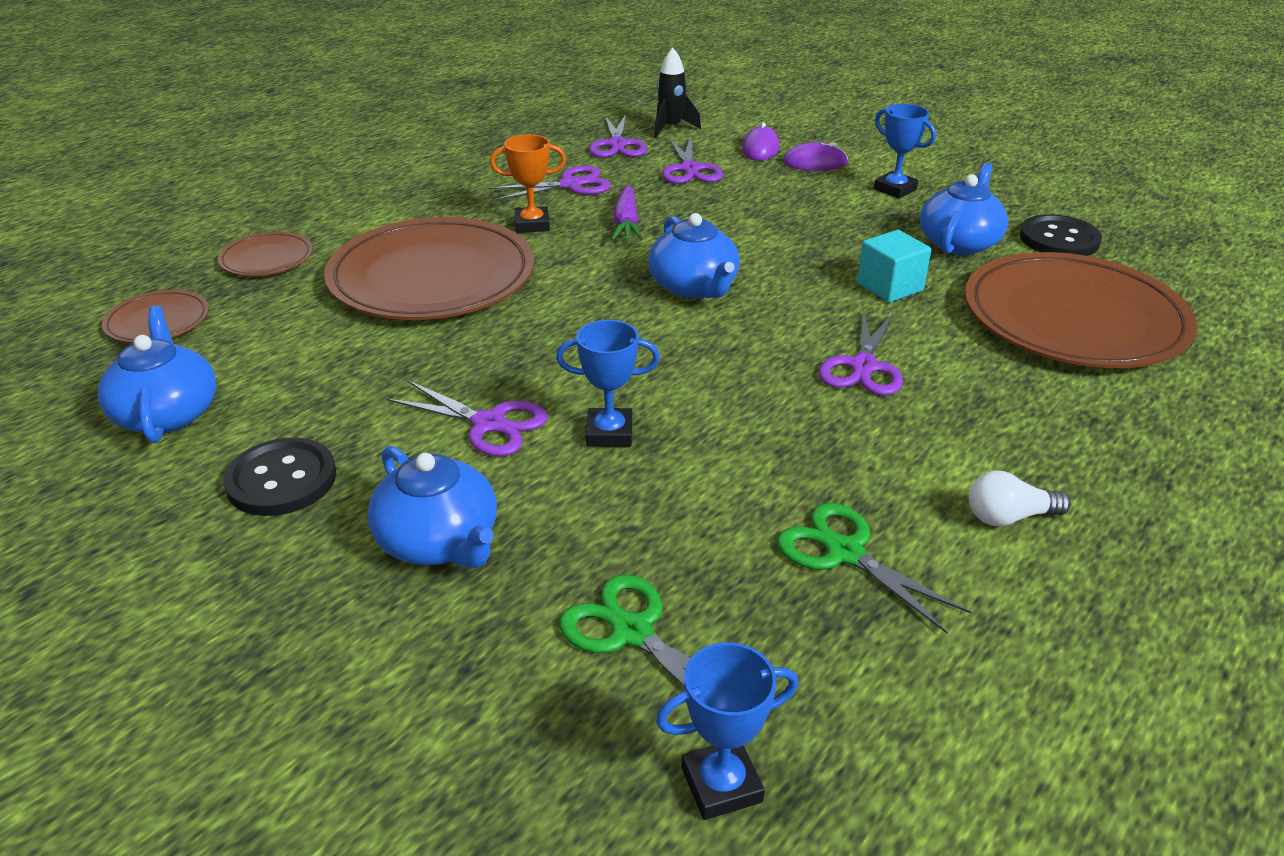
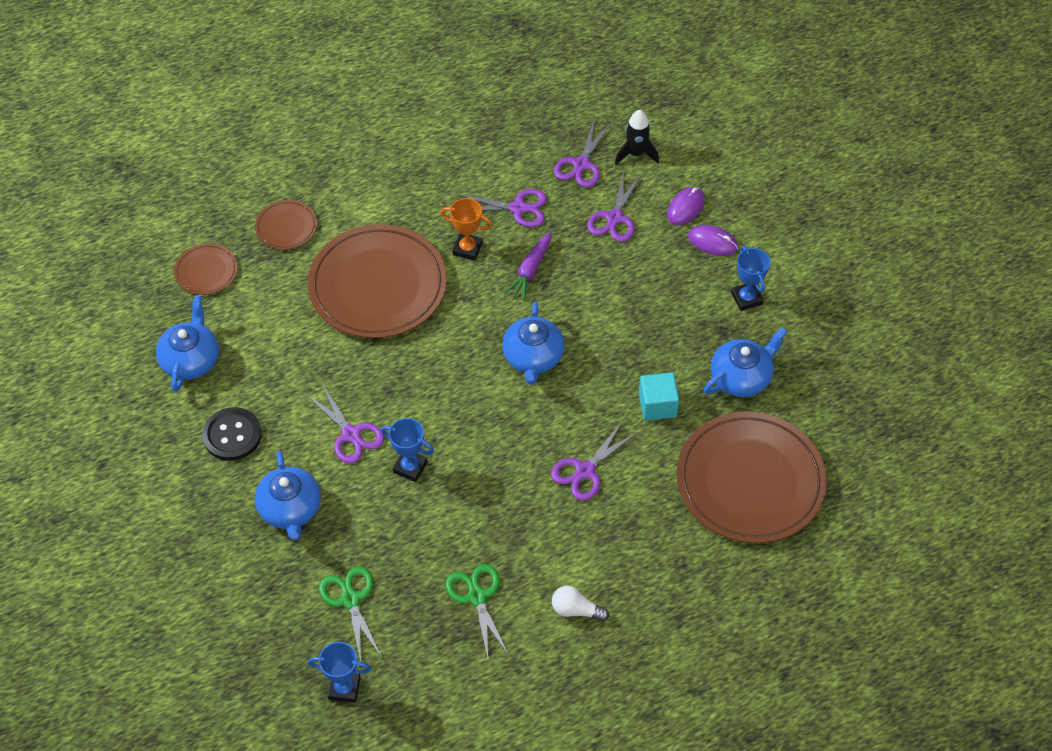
camera: 25 degrees right, 20 degrees up
black button [1020,214,1102,256] -> none

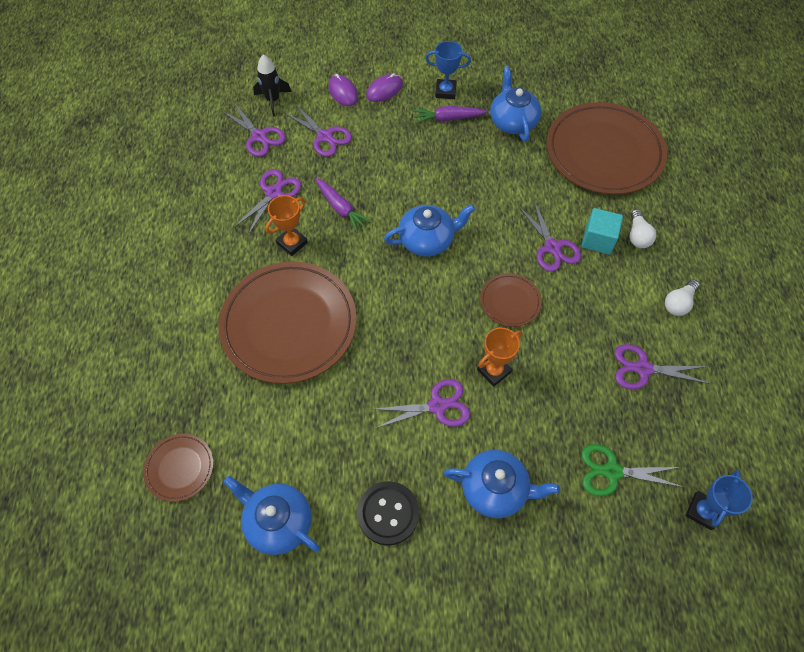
camera: 65 degrees left, 5 degrees up
brown plate [255,200,317,250] -> brown plate moved to [480,273,542,327]
blue trophy [381,418,434,482] -> orange trophy [477,327,522,387]
green scissors [446,564,509,658] -> purple scissors [615,344,710,390]
blue teapot [502,302,565,385] -> blue teapot turned 45 degrees counterclockwise [384,204,475,256]
turquoise cube [639,372,679,421] -> turquoise cube moved to [582,208,623,255]
none -> purple carrot [413,106,488,124]
none -> white light bulb [630,209,656,248]

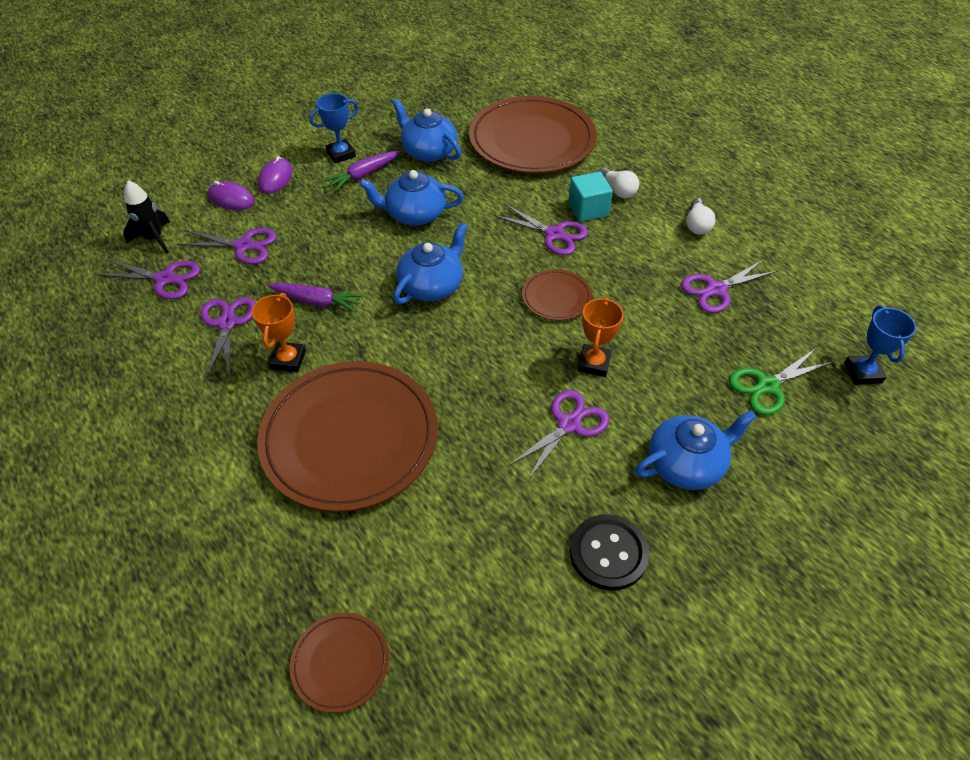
camera: 35 degrees left, 10 degrees down
blue teapot [224,476,320,555] -> blue teapot moved to [359,170,464,226]

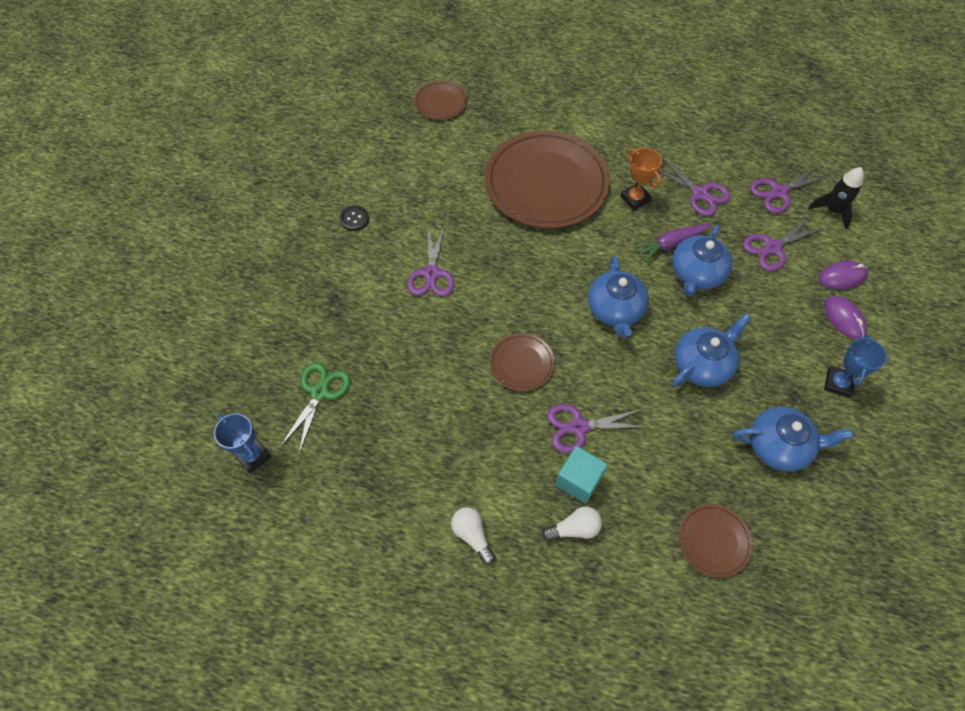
camera: 140 degrees right, 10 degrees up
purple carrot [323,151,400,191] -> none
brown plate [469,96,597,173] -> brown plate [678,504,753,578], size x0.46
black button [570,514,649,591] -> black button [340,206,369,231], size x0.58
orange trophy [577,297,624,377] -> none
white light bulb [599,167,639,198] -> white light bulb turned 150 degrees clockwise [542,506,602,541]
blue teapot [635,410,757,490] -> blue teapot moved to [672,225,733,296]
purple scissors [681,259,778,313] -> none

